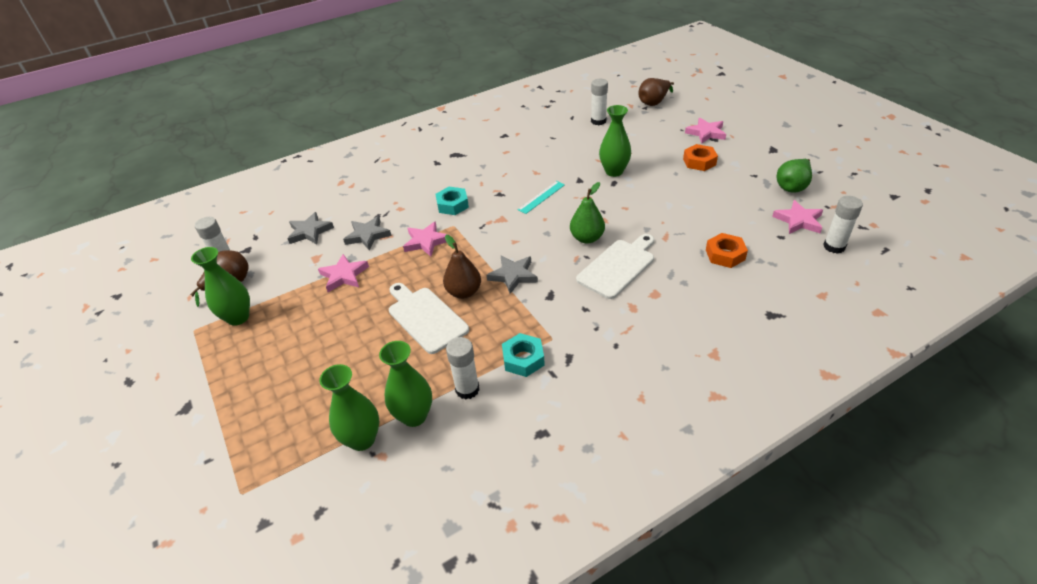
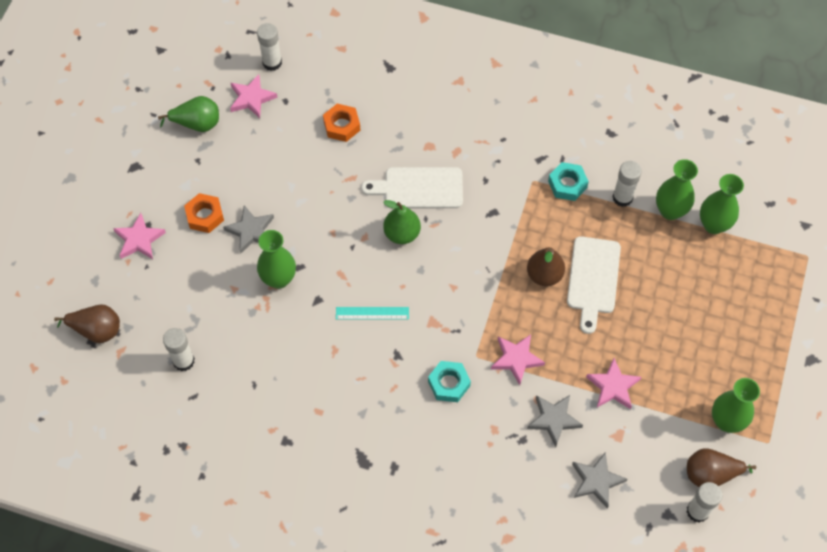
camera: 135 degrees left, 20 degrees up
grey star [487,256,538,294] -> grey star moved to [223,205,274,254]

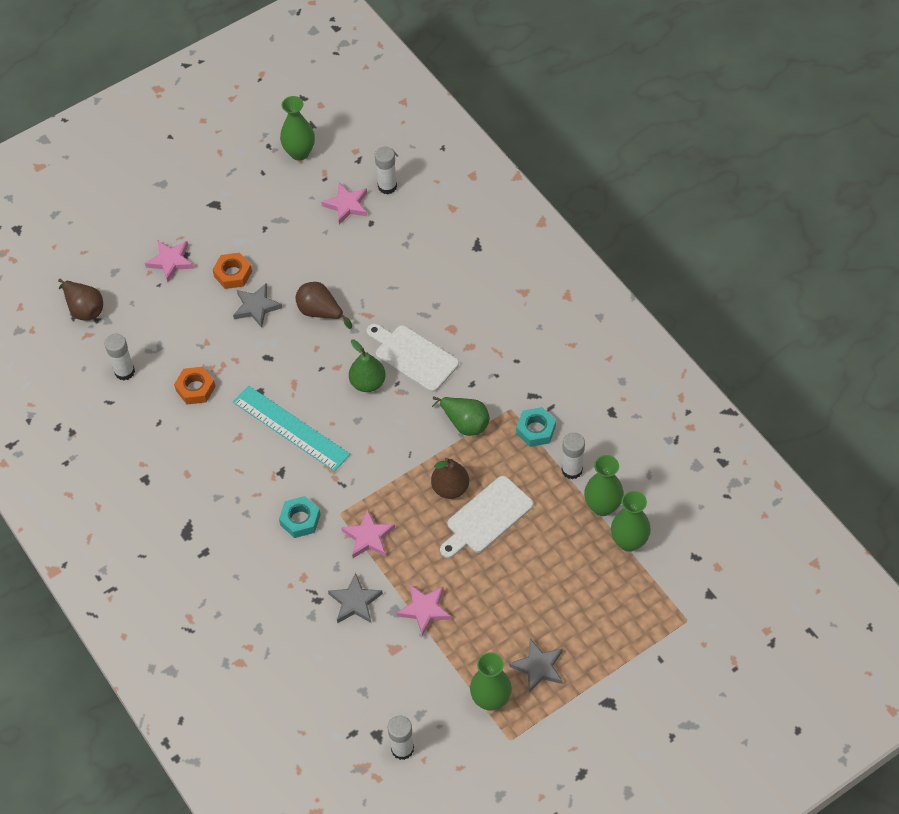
camera: 40 degrees right, 5 degrees down
green pear [158,96,219,132] -> green pear moved to [432,396,490,436]
green vase [257,230,296,289] -> green vase moved to [280,96,315,161]
orange nut [323,104,360,142] -> orange nut moved to [174,367,216,404]
turquoise ruler [336,307,409,319] -> turquoise ruler [233,386,350,471], size x1.88
grey star [572,452,627,509] -> grey star moved to [509,639,563,693]
brown pear [687,448,756,487] -> brown pear moved to [295,282,352,329]

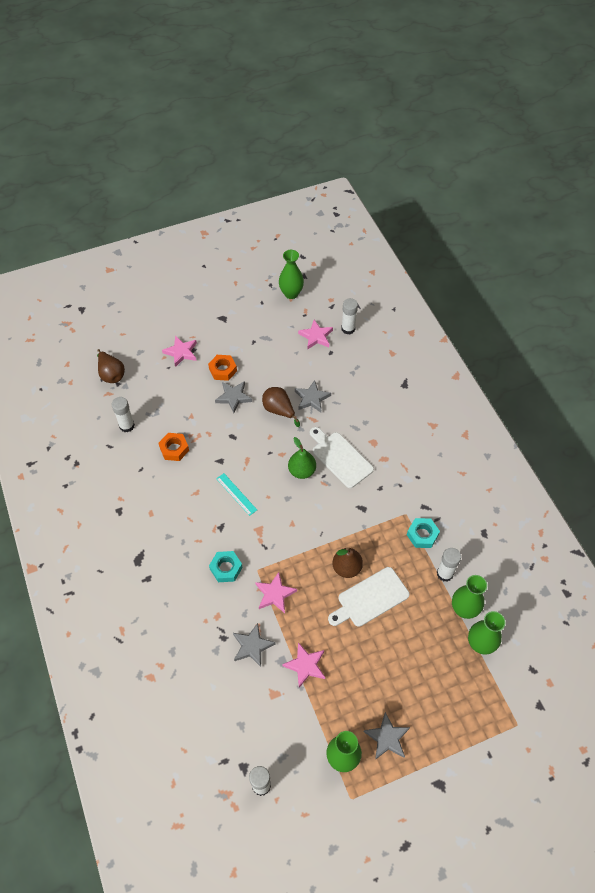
camera: 10 degrees right, 0 degrees up
turquoise ruler [233,386,350,471] -> turquoise ruler [216,473,257,516], size x0.53
green pear [432,396,490,436] -> none
none -> grey star [295,380,331,413]

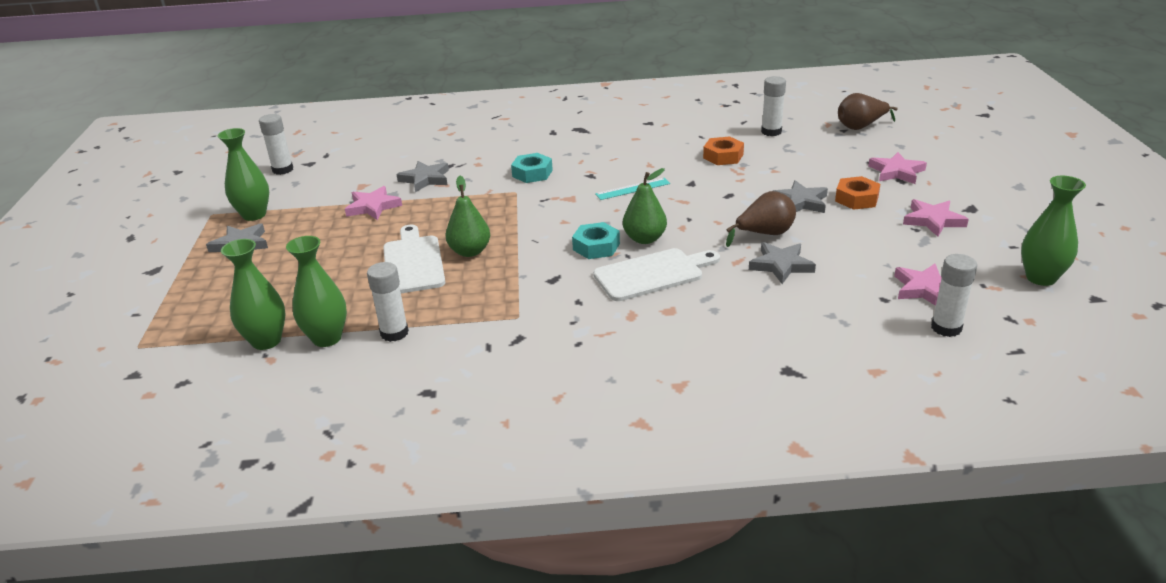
camera: 110 degrees right, 25 degrees down
pink star [255,572,297,613] -> pink star moved to [903,199,969,237]
brown pear [332,548,363,578] -> green pear [446,176,490,257]
turquoise nut [407,518,440,548] -> turquoise nut moved to [572,222,620,259]

